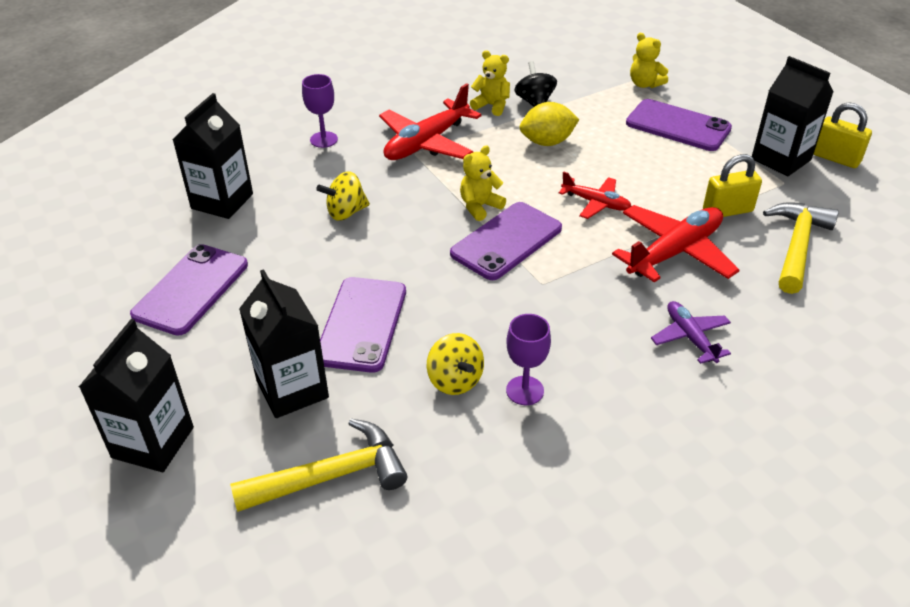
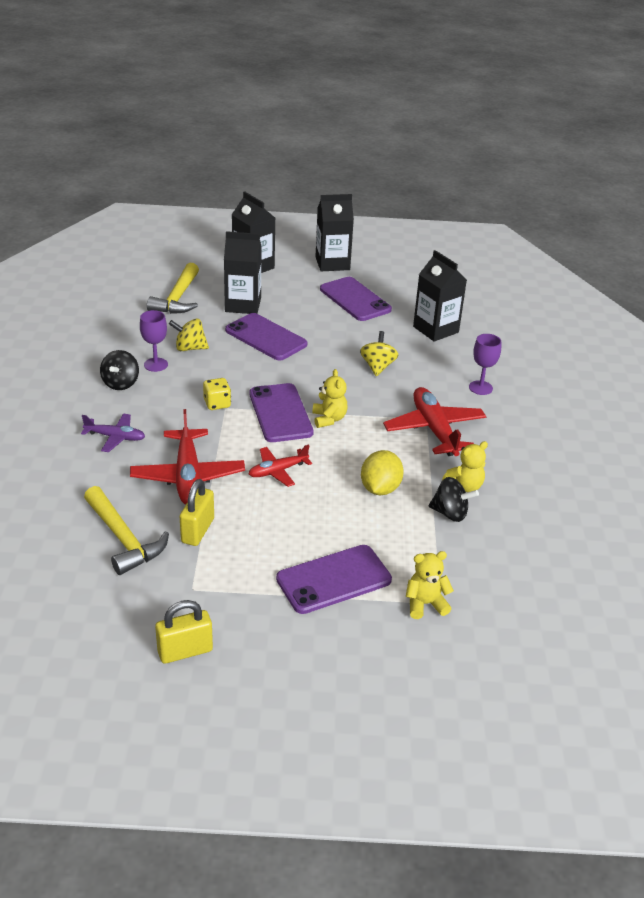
camera: 120 degrees right, 5 degrees down
black carton [752,56,833,177] -> black carton moved to [316,194,354,271]
none -> black spinning top [100,350,139,390]
none -> yellow dice [203,378,231,410]

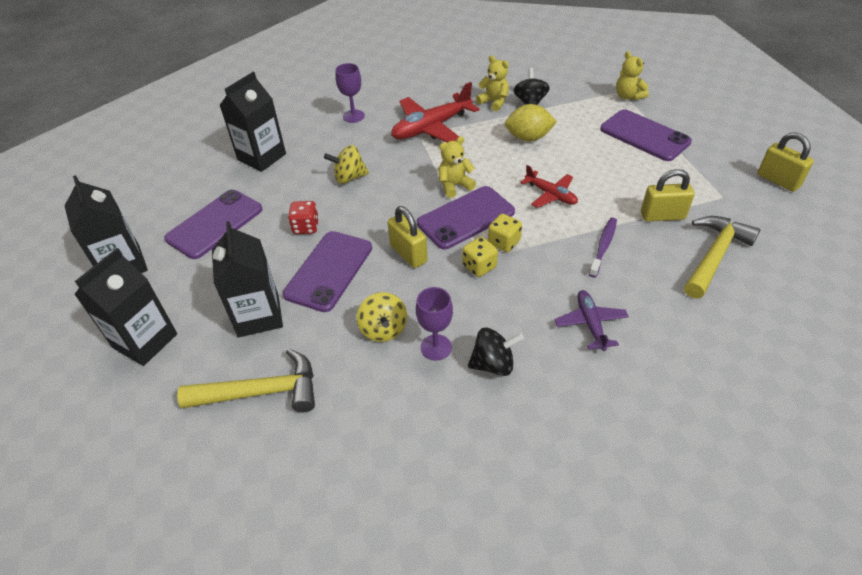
camera: 105 degrees left, 10 degrees up
red plane [130,409,245,505] -> purple toothbrush [589,217,617,277]
none -> red dice [288,201,319,234]
none -> yellow padlock [387,206,427,268]
none -> yellow dice [488,214,522,252]

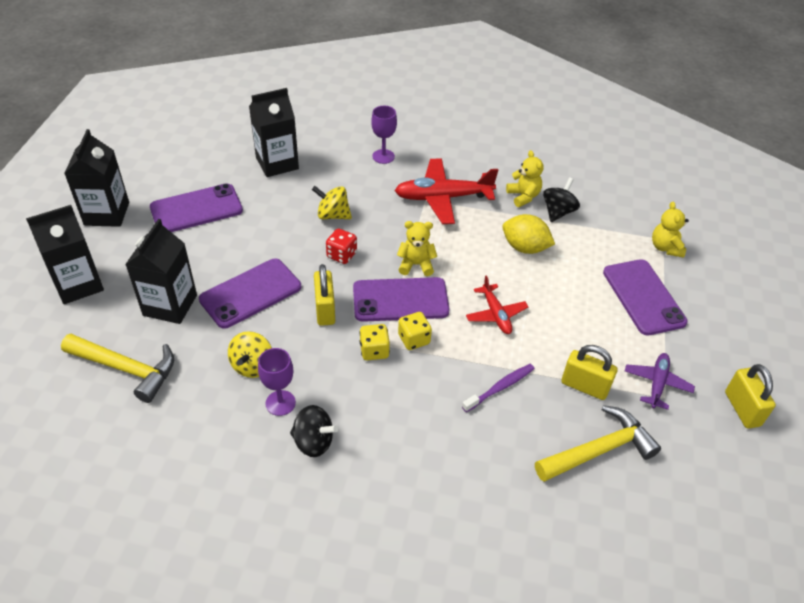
camera: 25 degrees right, 0 degrees up
red dice [288,201,319,234] -> red dice moved to [326,228,357,264]
purple plane [554,290,629,351] -> purple plane moved to [625,353,695,410]

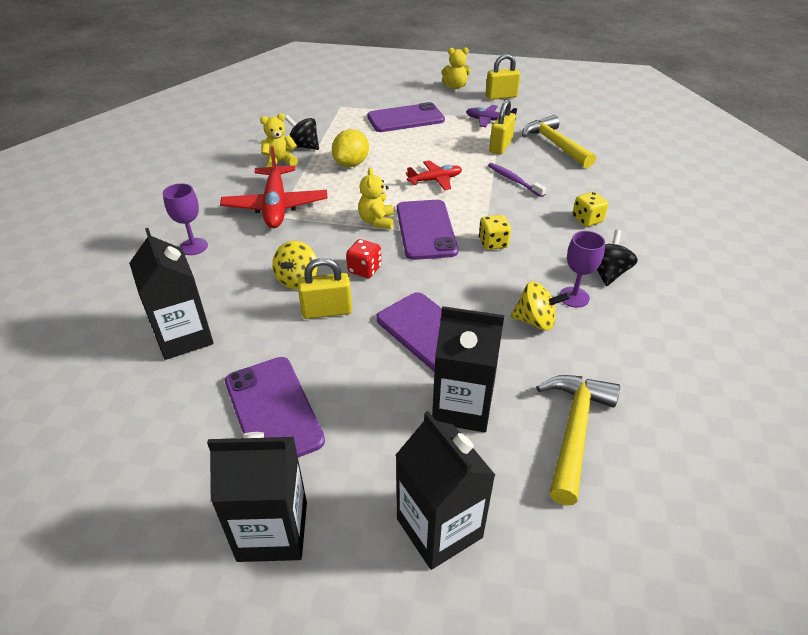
camera: 90 degrees left, 5 degrees down
yellow padlock [314,264,335,326] -> yellow padlock moved to [298,258,352,319]
yellow dice [398,312,432,350] -> yellow dice moved to [572,192,608,227]
yellow teddy bear [652,202,689,258] -> yellow teddy bear moved to [441,47,471,89]

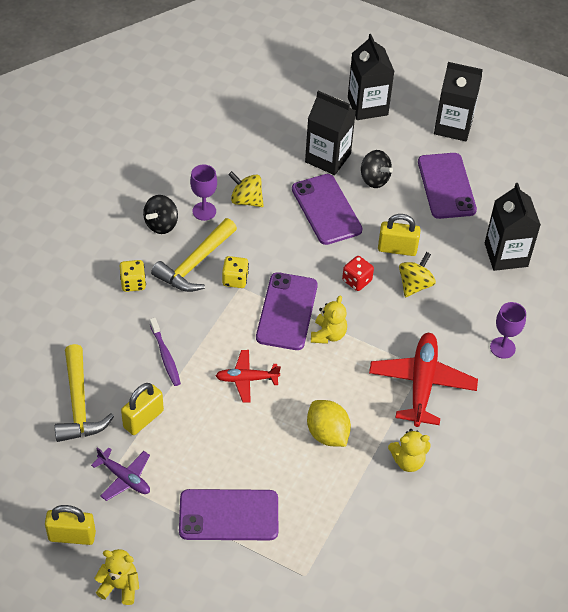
camera: 165 degrees left, 10 degrees up
black spinning top [285,115,319,150] -> black spinning top moved to [361,150,393,188]
yellow lemon [332,129,369,167] -> yellow lemon turned 75 degrees counterclockwise [307,400,351,447]
yellow hammer [537,375,620,505] -> yellow hammer moved to [151,218,237,292]

